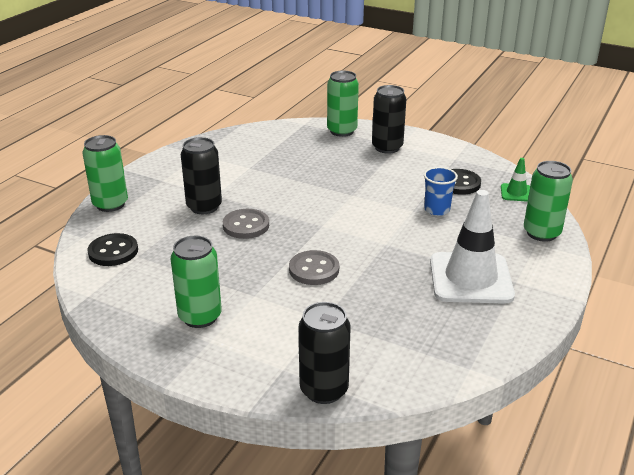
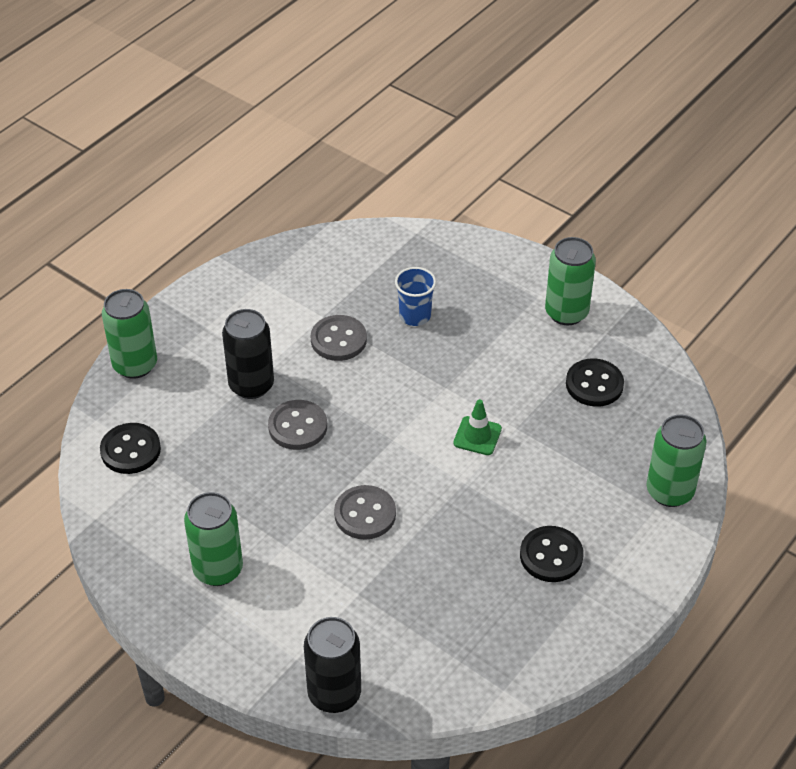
camera: 10 degrees right, 15 degrees up
green can [327,70,359,137] -> green can moved to [545,237,596,325]
black can [372,85,406,154] -> none
blue cup [424,167,458,216] -> blue cup moved to [395,267,436,326]
white traffic cone [430,190,515,304] -> black button [520,526,584,582]
green traffic cone [501,158,530,202] -> green traffic cone moved to [453,399,502,455]
none -> grey button [311,315,367,361]

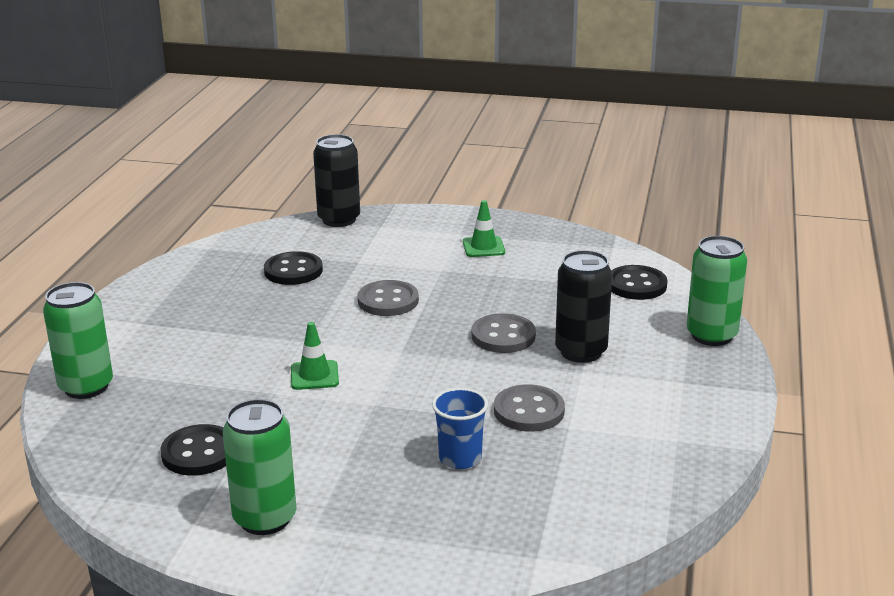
camera: 155 degrees right, 20 degrees down
green can [184,492,243,586] -> green traffic cone [463,200,505,257]
black button [520,526,584,582] -> black button moved to [264,251,323,285]

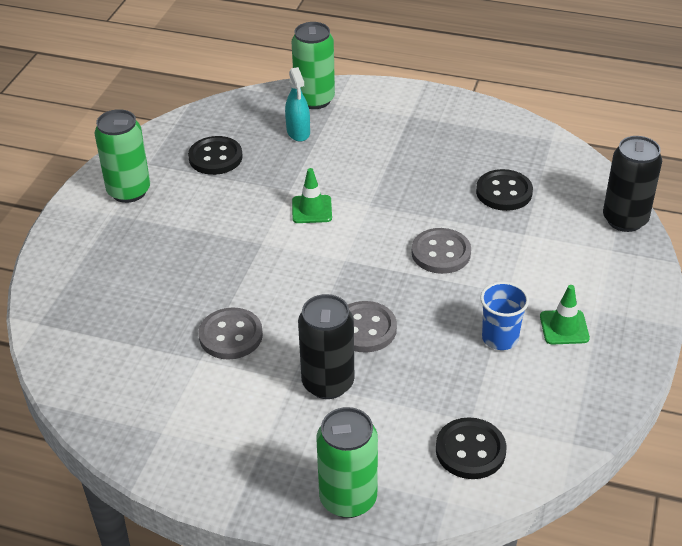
camera: 95 degrees right, 15 degrees up
blue cup [432,388,488,469] -> blue cup moved to [480,282,529,350]
none -> turquoise spray bottle [285,67,310,142]

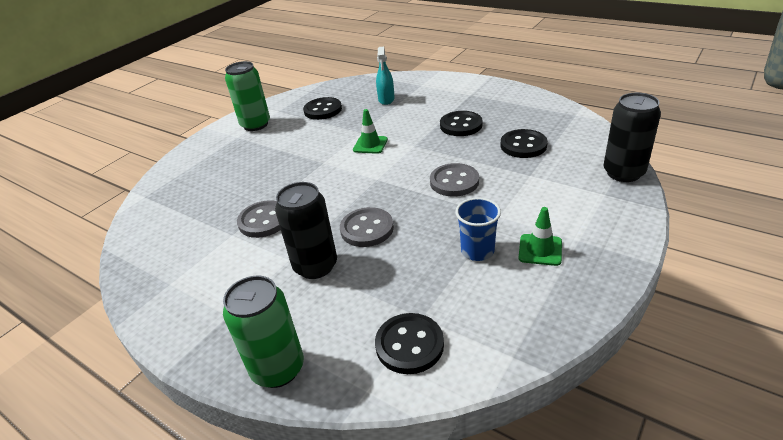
camera: 20 degrees right, 5 degrees down
green can [292,22,335,109] -> none
none -> black button [440,111,483,136]

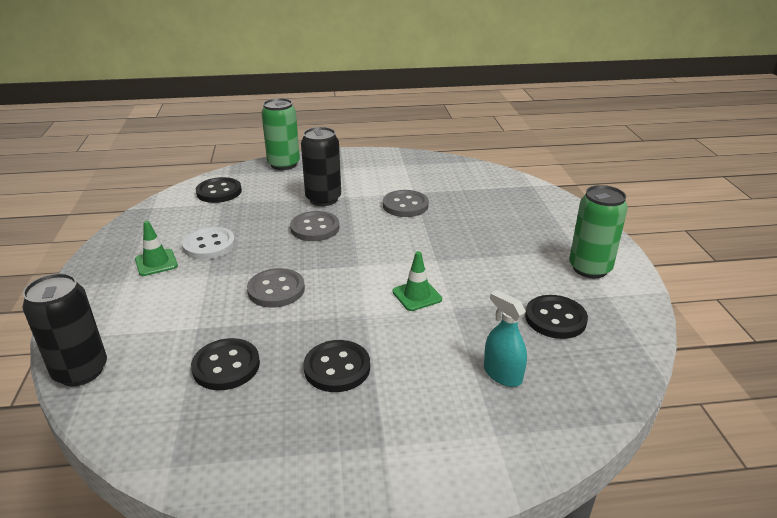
camera: 135 degrees right, 5 degrees down
blue cup [455,198,501,261] -> white button [182,227,235,259]

